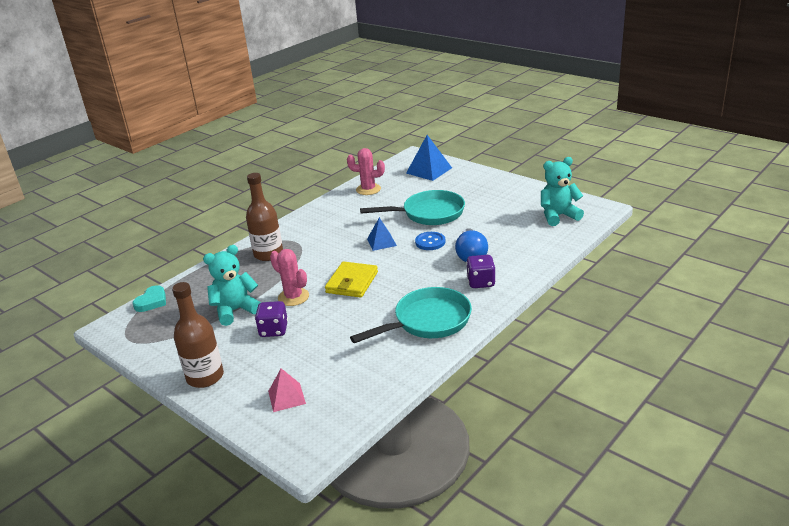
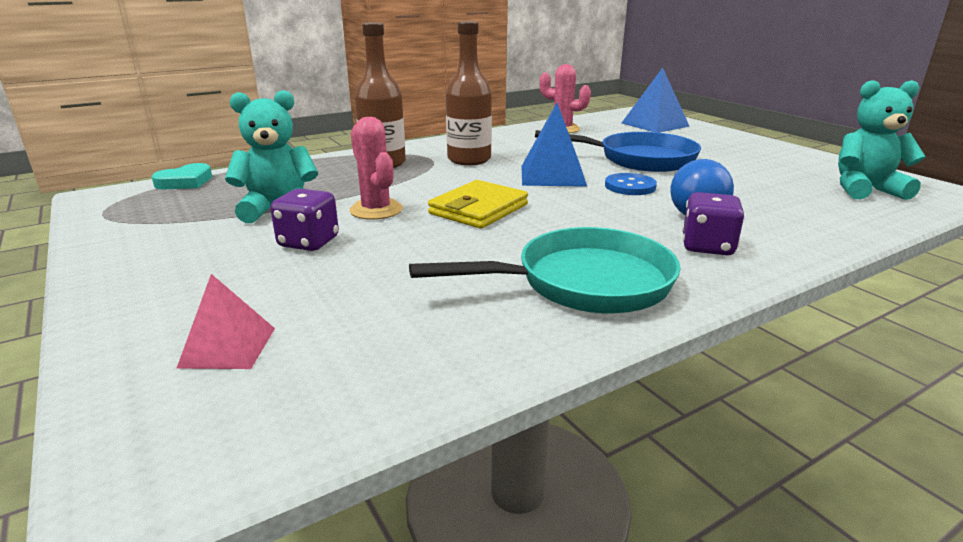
camera: 15 degrees right, 5 degrees down
brown bottle [172,282,224,388] -> brown bottle moved to [446,21,492,165]
turquoise pan [360,190,465,225] -> blue pan [535,130,701,172]
blue pyramid [367,217,397,251] -> blue pyramid [521,103,587,187], size x1.58

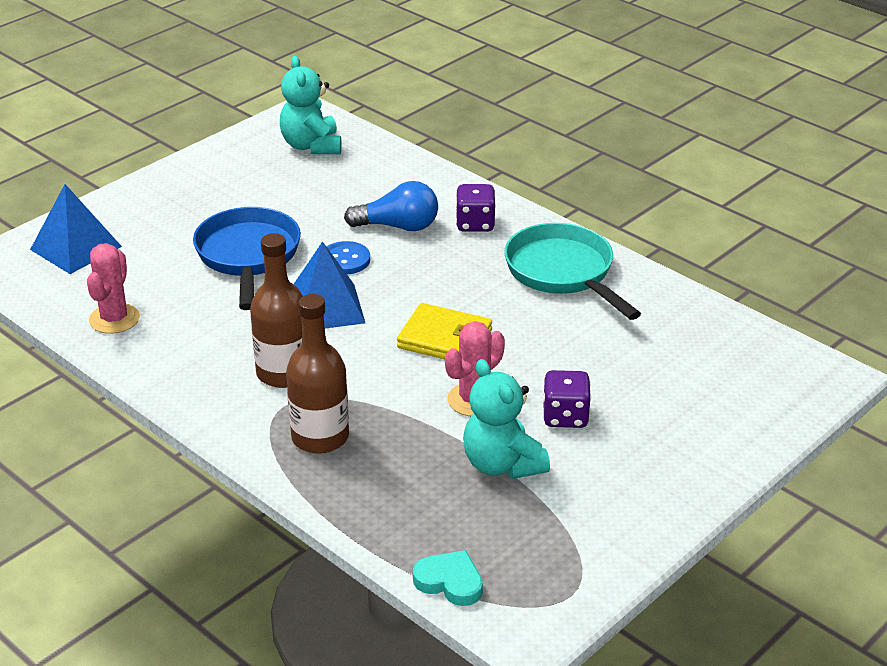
camera: 105 degrees left, 10 degrees up
pink pyramid [177,274,275,369] -> none

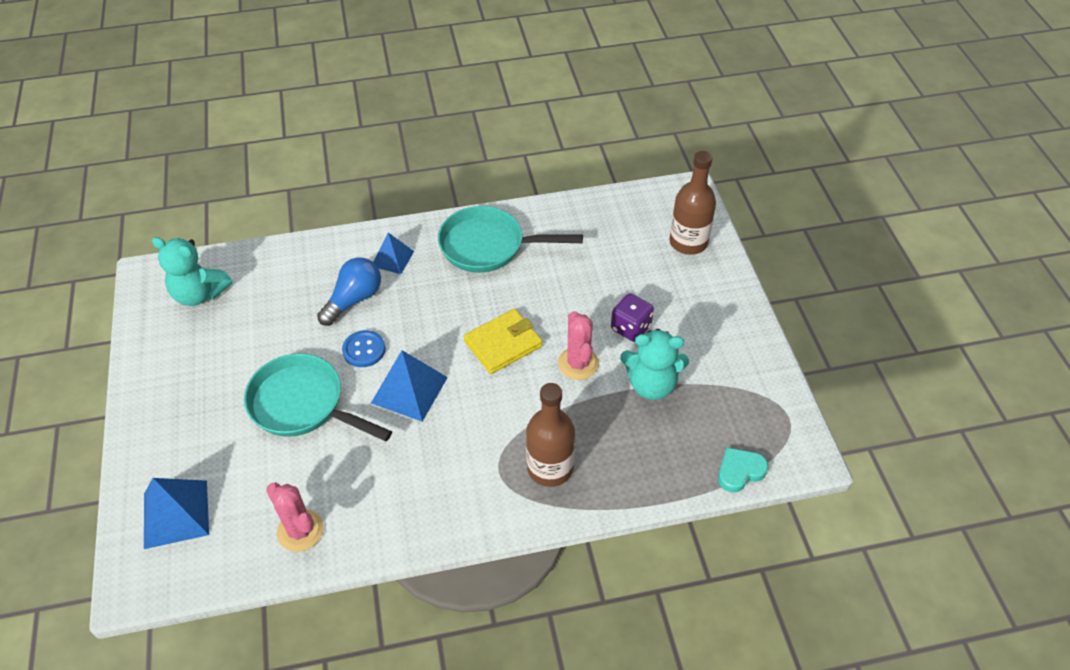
camera: 55 degrees left, 15 degrees up
blue pan [193,207,301,310] -> turquoise pan [244,353,392,441]
brown bottle [250,233,303,388] -> brown bottle moved to [669,151,716,255]
purple dice [456,184,496,232] -> blue pyramid [374,233,414,274]

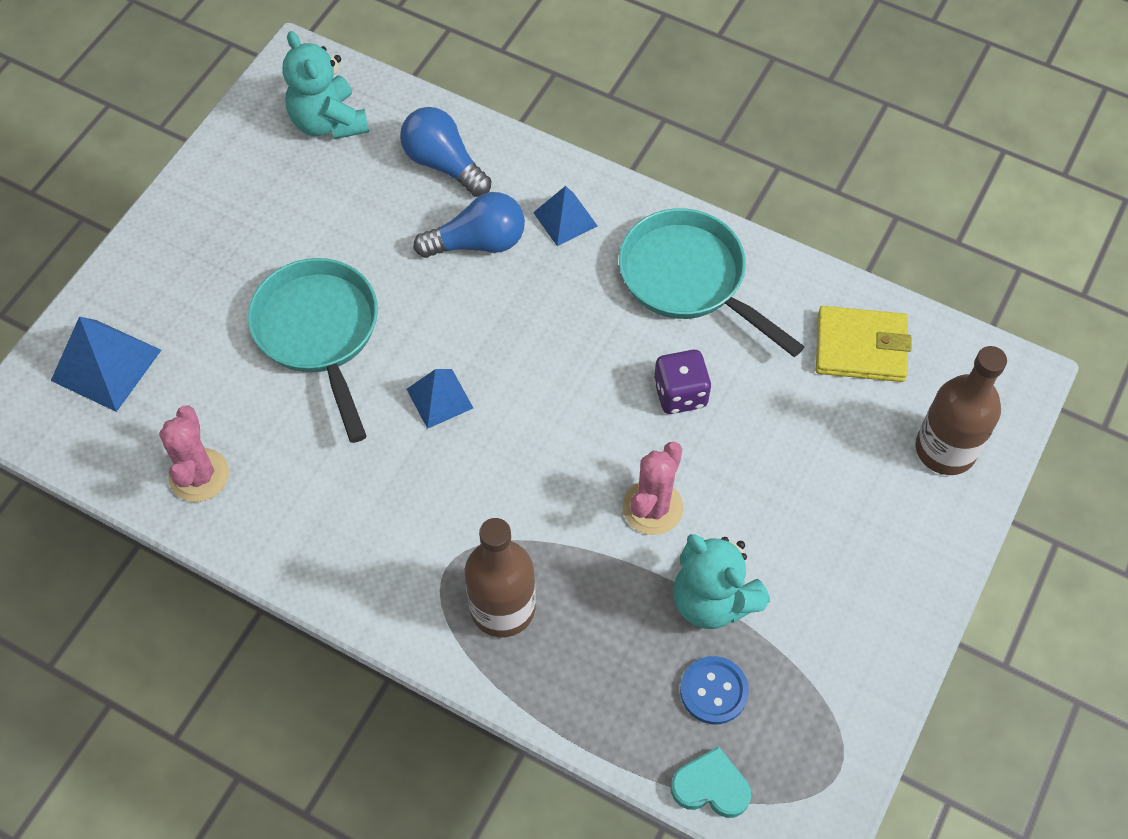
camera: 40 degrees right, 10 degrees up
blue button [342,330,385,367] -> blue button moved to [680,656,749,724]
blue pyramid [371,350,448,422] -> blue pyramid [407,369,473,429], size x0.63
yellow wallet [464,309,542,374] -> yellow wallet moved to [816,306,911,382]
purple dice [611,293,654,342] -> purple dice moved to [653,350,712,414]
none -> blue light bulb [400,107,491,197]

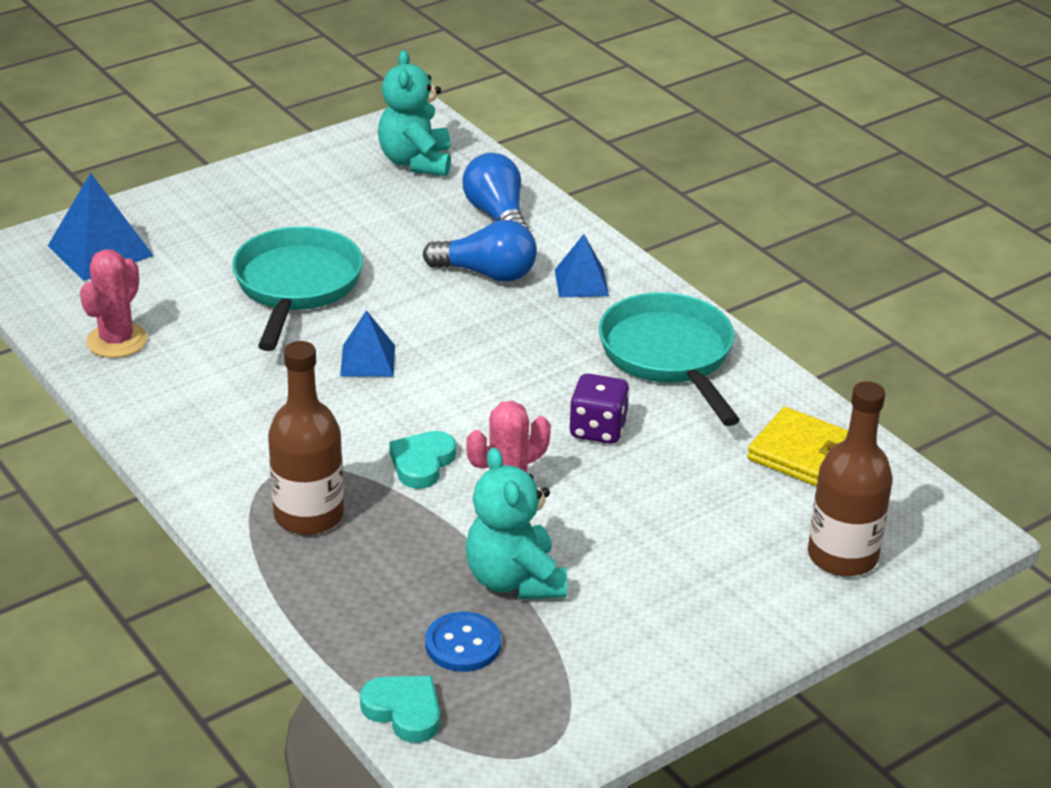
camera: 25 degrees right, 25 degrees down
none -> turquoise heart [389,431,456,489]

